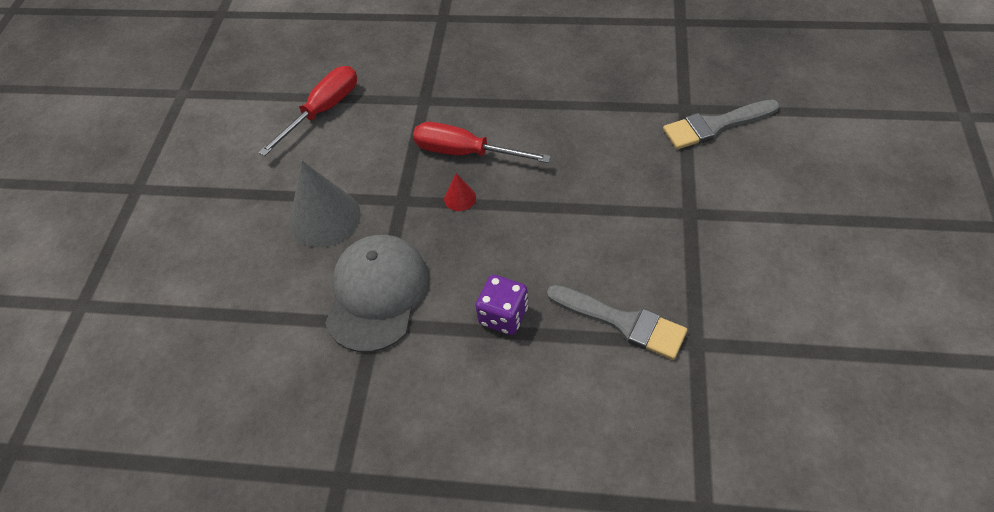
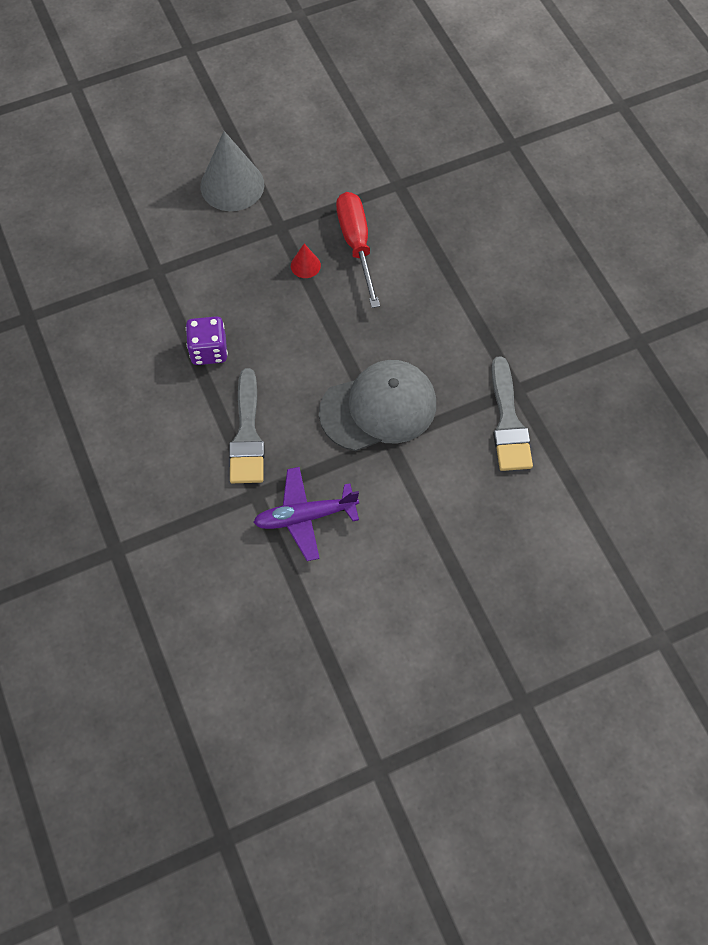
camera: 55 degrees right, 10 degrees up
red screwdriver [258,66,357,156] -> none
grey cap [325,235,428,352] -> grey cap moved to [319,360,436,451]
grey brush [663,100,779,149] -> grey brush turned 135 degrees counterclockwise [492,356,533,471]
none -> purple plane [253,467,359,561]

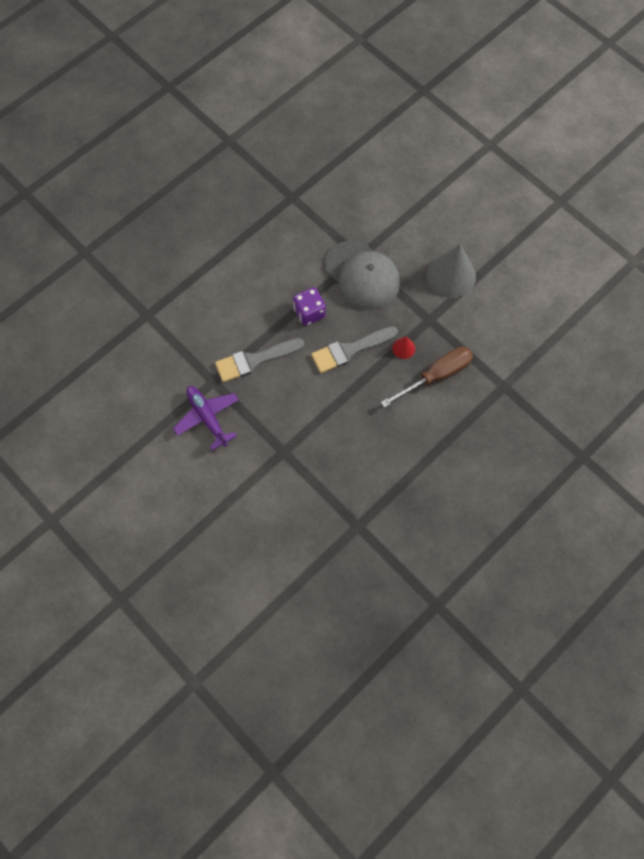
camera: 70 degrees right, 5 degrees up
grey cap [319,360,436,451] -> grey cap moved to [325,240,400,310]
red screwdriver [336,192,380,308] -> brown screwdriver [381,347,473,408]
grey brush [492,356,533,471] -> grey brush moved to [311,326,398,373]

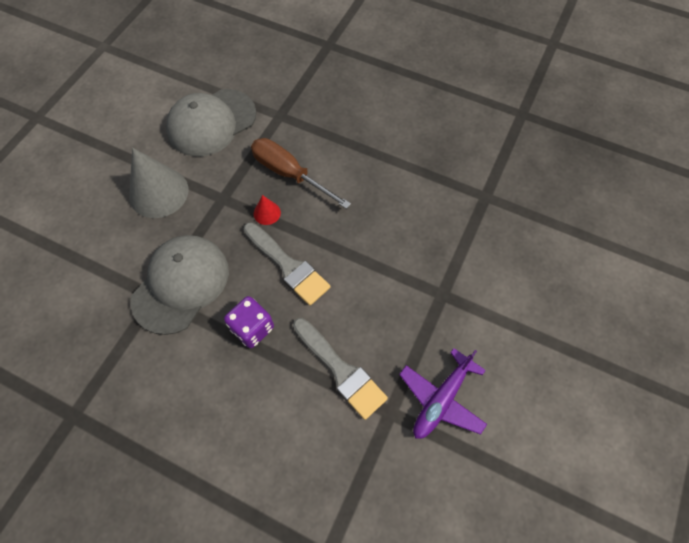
camera: 110 degrees left, 5 degrees down
none -> grey cap [166,89,256,156]

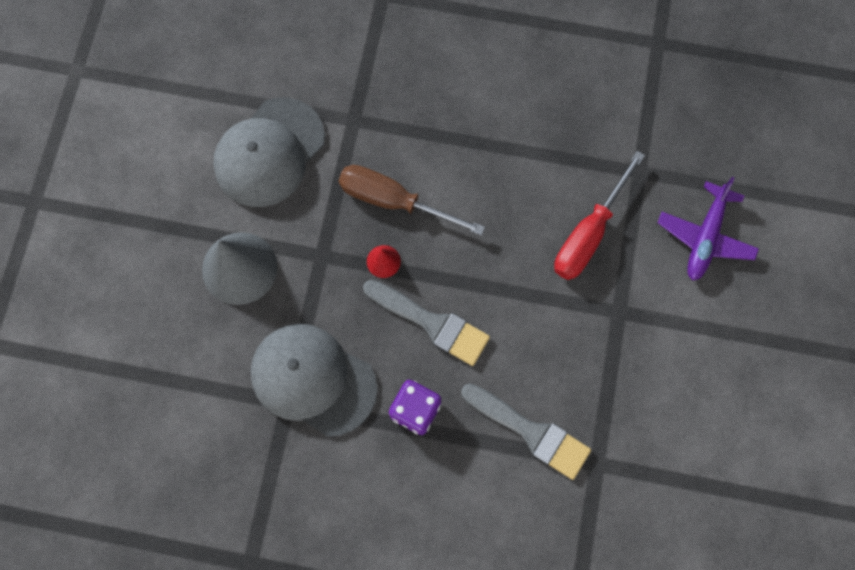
camera: 15 degrees left, 10 degrees up
grey cap [130,235,229,335] -> grey cap turned 75 degrees counterclockwise [250,324,377,437]
purple plane [399,348,487,439] -> purple plane moved to [658,177,759,281]
none -> red screwdriver [554,151,645,280]

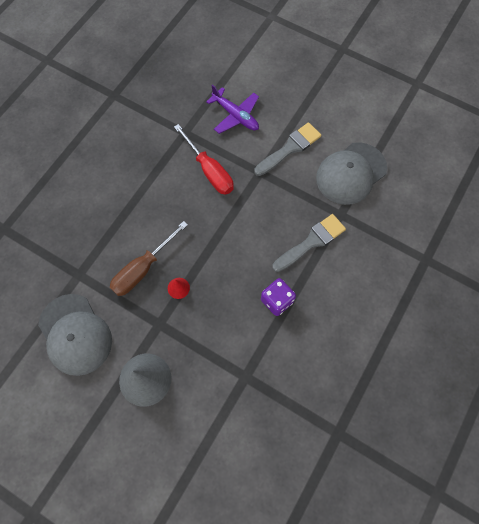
camera: 70 degrees left, 5 degrees down
grey cap [250,324,377,437] -> grey cap moved to [316,142,387,205]
grey brush [363,280,490,366] -> grey brush moved to [254,122,321,176]

